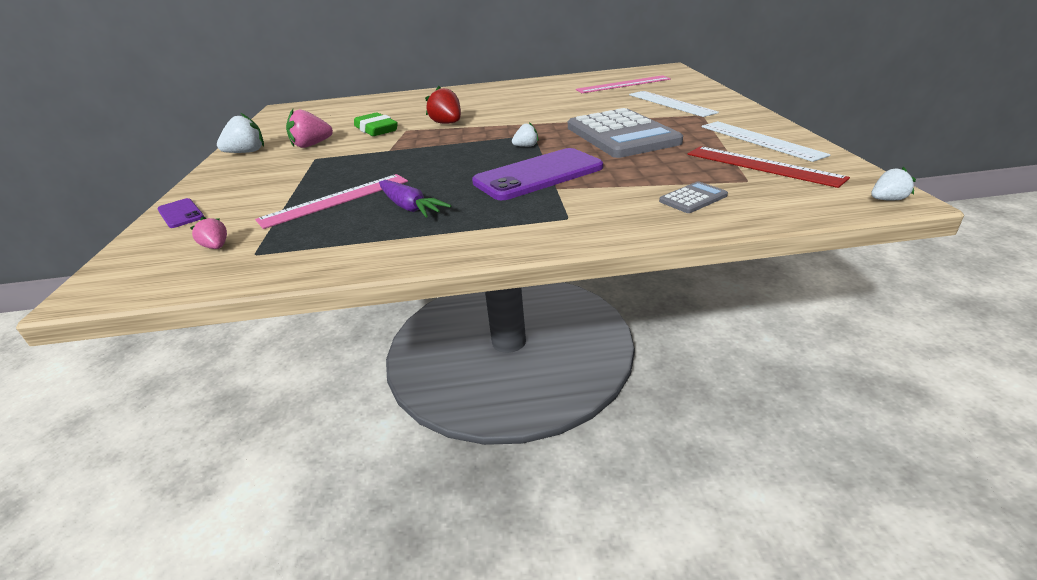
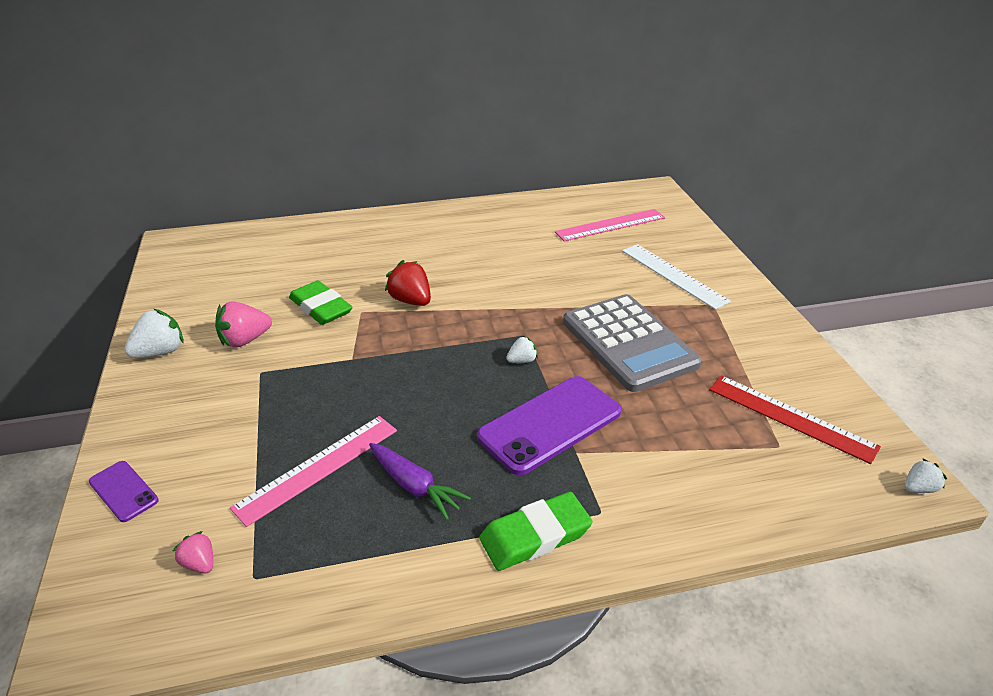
camera: 10 degrees left, 5 degrees up
grey calculator [659,181,728,213] -> none
white ruler [702,121,830,162] -> none
none -> green eraser [479,492,593,571]

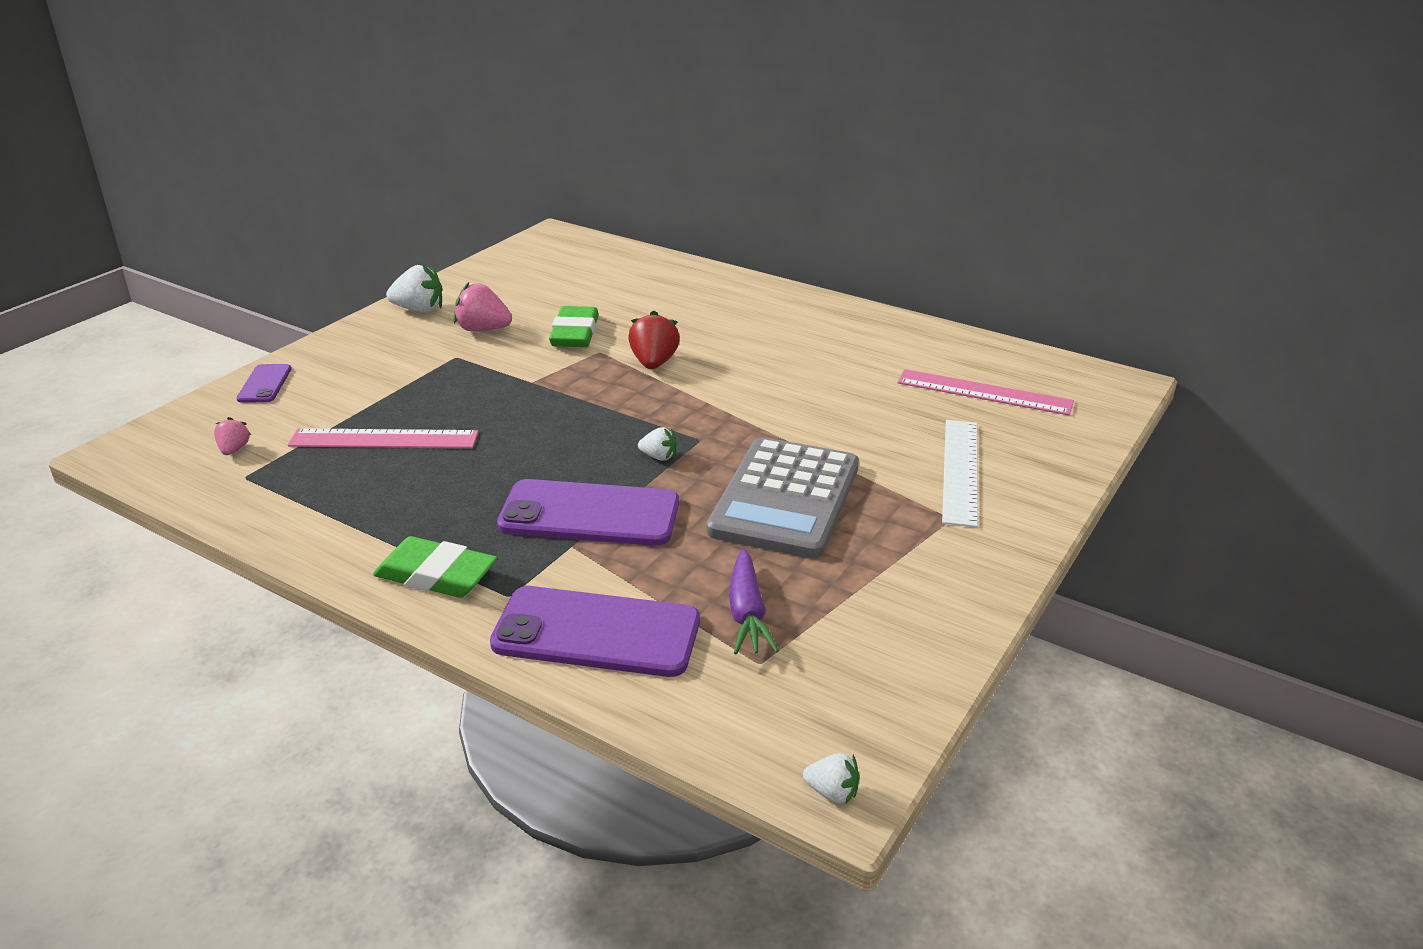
camera: 45 degrees right, 5 degrees down
purple carrot [369,443,471,520] -> purple carrot moved to [729,549,779,655]
red ruler [709,375,881,464] -> none
none -> purple phone [490,586,700,677]

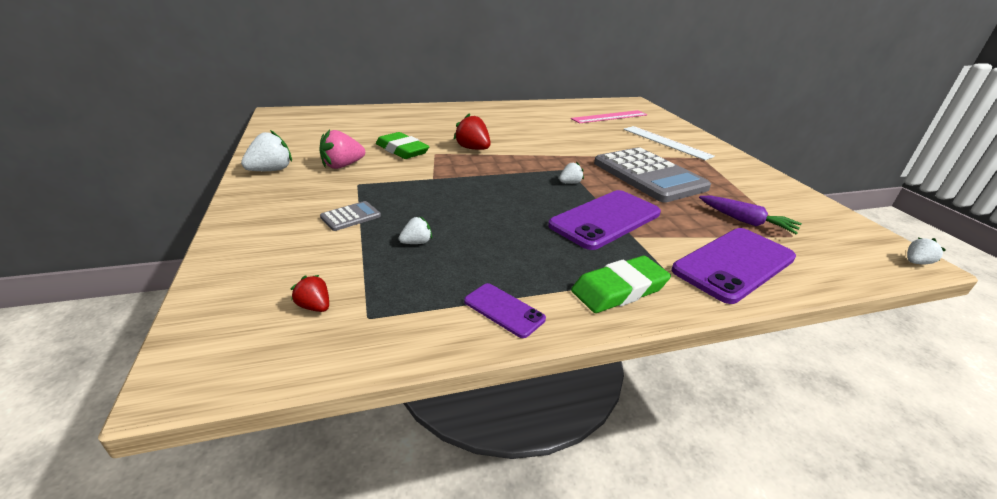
camera: 50 degrees left, 0 degrees up
pink strawberry [214,417,251,455] -> red strawberry [291,275,329,312]
purple phone [236,364,291,403] -> purple phone moved to [464,283,546,338]
pink ruler [288,428,478,448] -> white strawberry [399,216,432,244]
none -> grey calculator [320,201,381,231]

